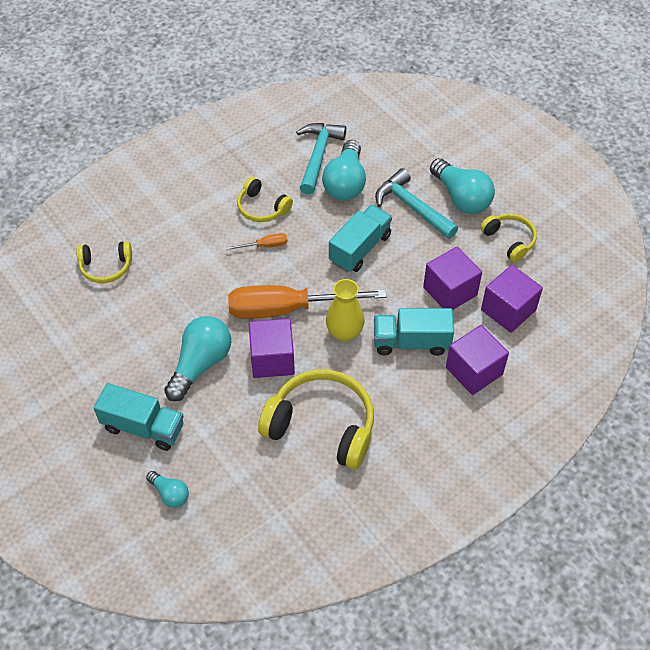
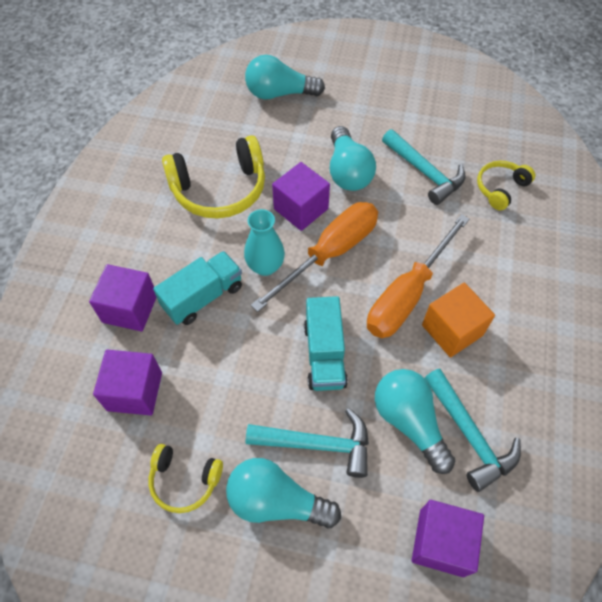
camera: 140 degrees right, 5 degrees up
turquoise truck [94,383,184,451] -> none
turquoise light bulb [146,471,189,508] -> turquoise light bulb [245,55,325,100], size x1.89
orange screwdriver [226,233,288,250] -> orange screwdriver [367,214,470,338], size x2.45
yellow headphones [237,177,293,222] -> orange cube [422,283,495,357]
yellow vase [326,279,365,342] -> turquoise vase [244,209,285,276]
purple cube [423,246,482,310] -> purple cube moved to [412,500,484,577]
none -> turquoise hammer [382,129,466,205]

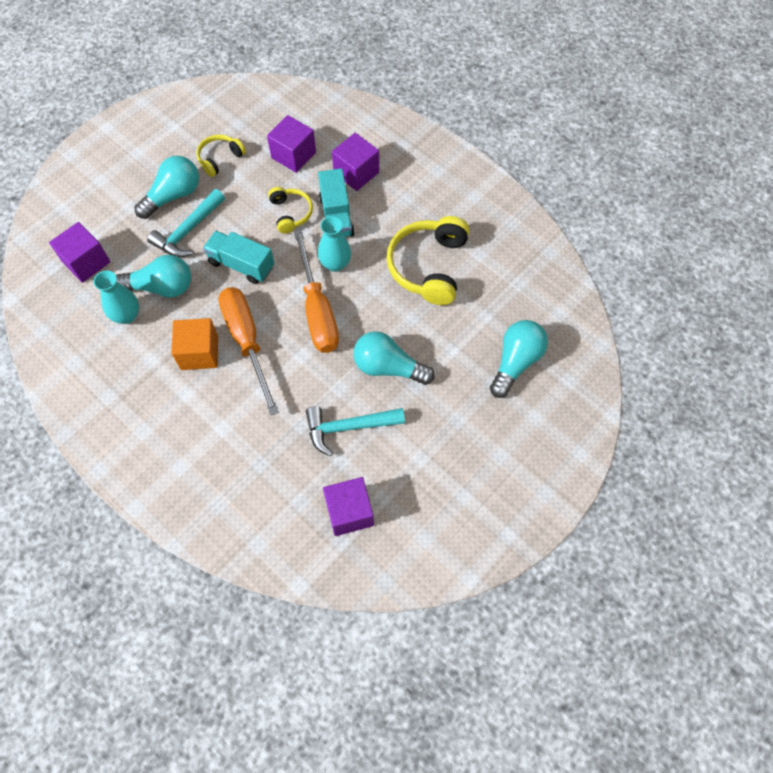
camera: 120 degrees right, 5 degrees up
purple cube [272,162,330,231] -> purple cube moved to [323,477,374,536]
turquoise hammer [425,369,521,492] -> turquoise vase [93,271,139,324]
yellow headphones [477,161,535,211] -> yellow headphones moved to [268,187,313,233]

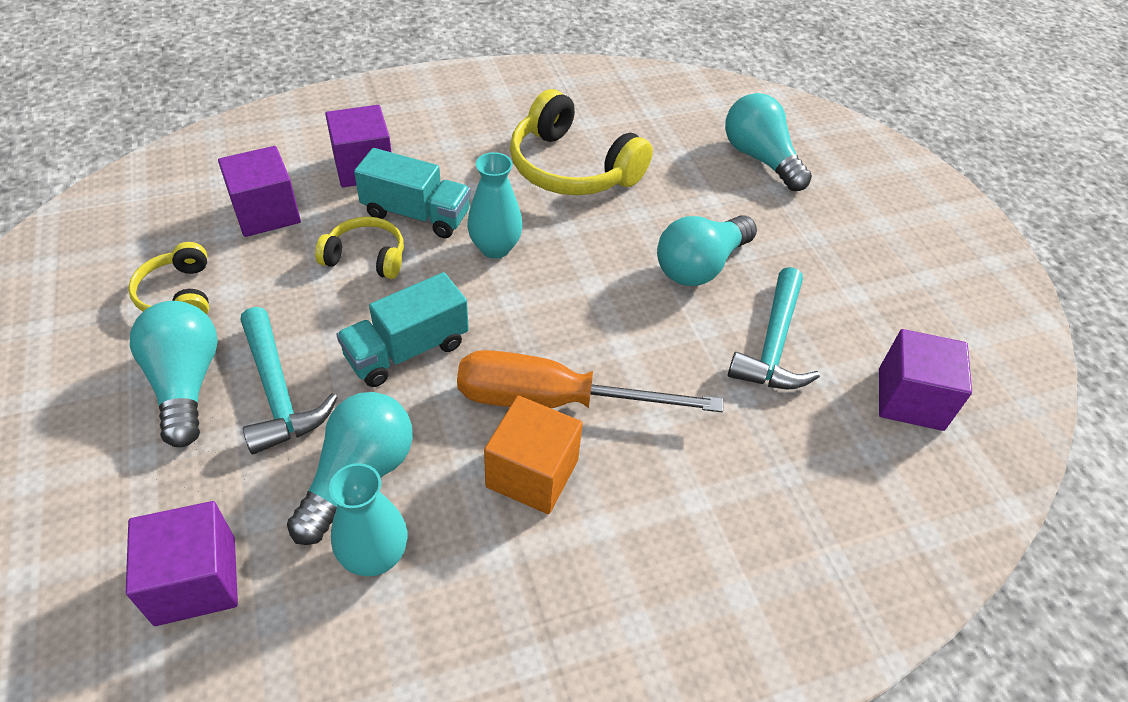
camera: 65 degrees left, 15 degrees down
orange screwdriver [294,230,339,353] -> none

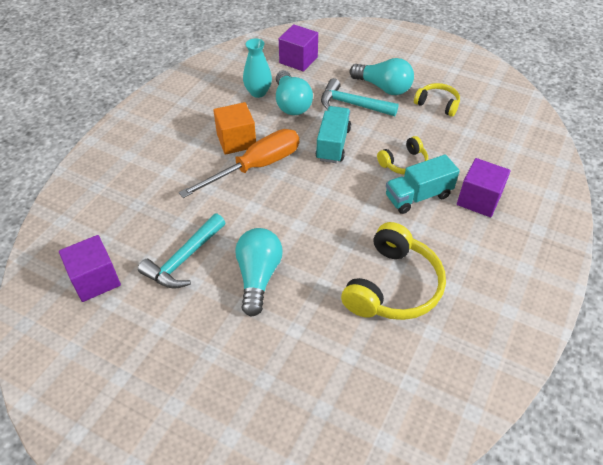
camera: 140 degrees right, 0 degrees up
purple cube [218,146,301,237] -> none
turquoise vase [467,152,523,259] -> none
yellow headphones [510,89,653,195] -> yellow headphones turned 120 degrees clockwise [341,222,446,320]
turquoise light bulb [725,93,812,191] -> none
turquoise hammer [728,267,820,389] -> turquoise hammer turned 120 degrees counterclockwise [138,213,225,289]

